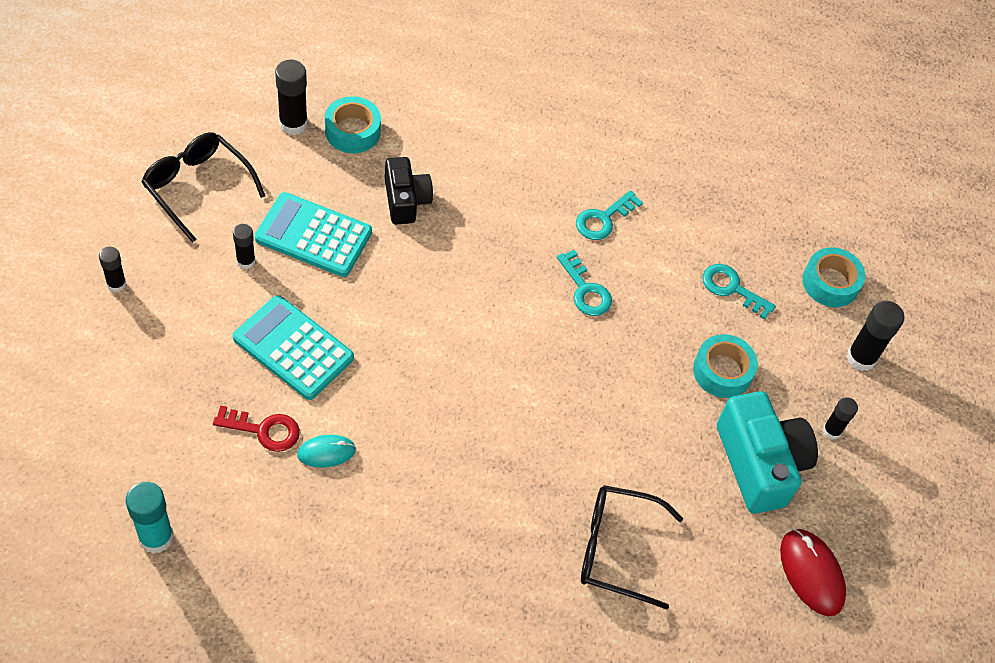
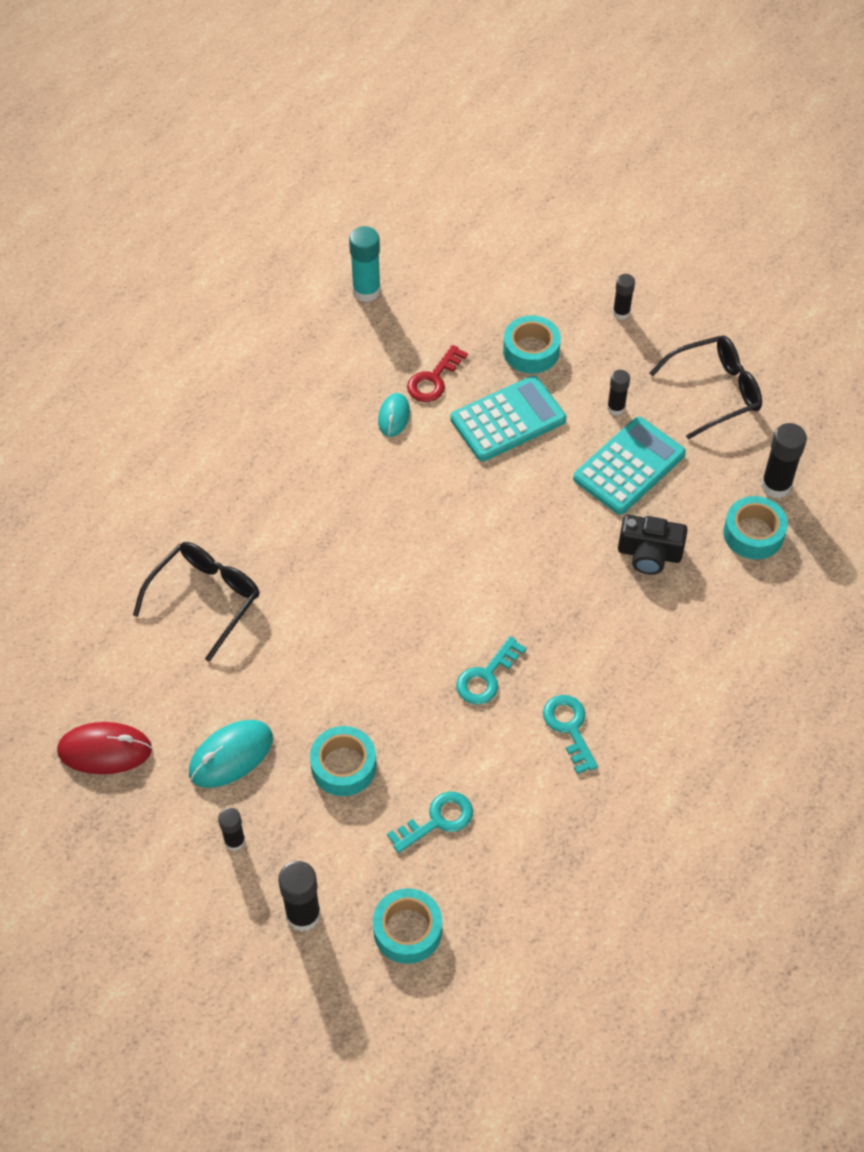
camera: 120 degrees right, 0 degrees up
turquoise key [557,250,612,316] -> turquoise key turned 45 degrees counterclockwise [456,636,526,705]
turquoise camera [717,391,818,514] -> turquoise mouse [189,720,273,788]
none -> turquoise tape [503,315,561,374]

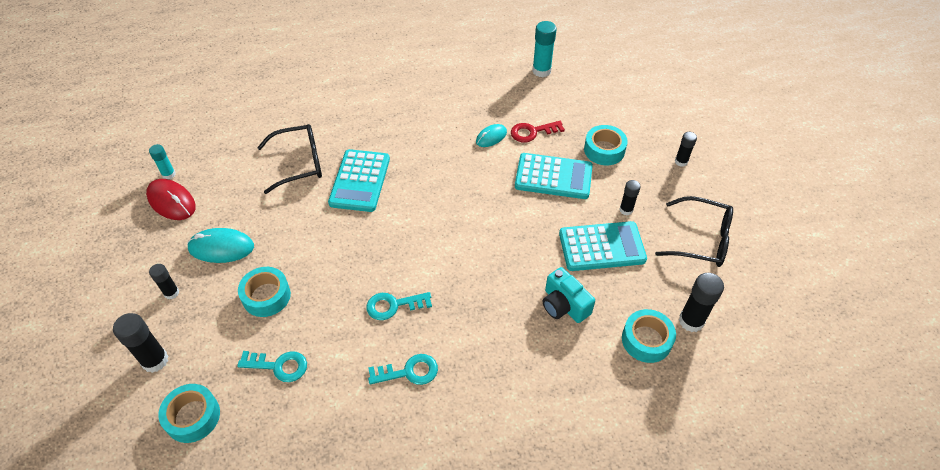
camera: 40 degrees right, 5 degrees down
turquoise key [543,695,598,774] -> turquoise key turned 60 degrees clockwise [368,354,438,385]
black camera [618,515,687,574] -> turquoise camera [543,267,595,323]
none -> turquoise glue stick [149,144,176,179]
none -> turquoise calculator [328,149,390,212]

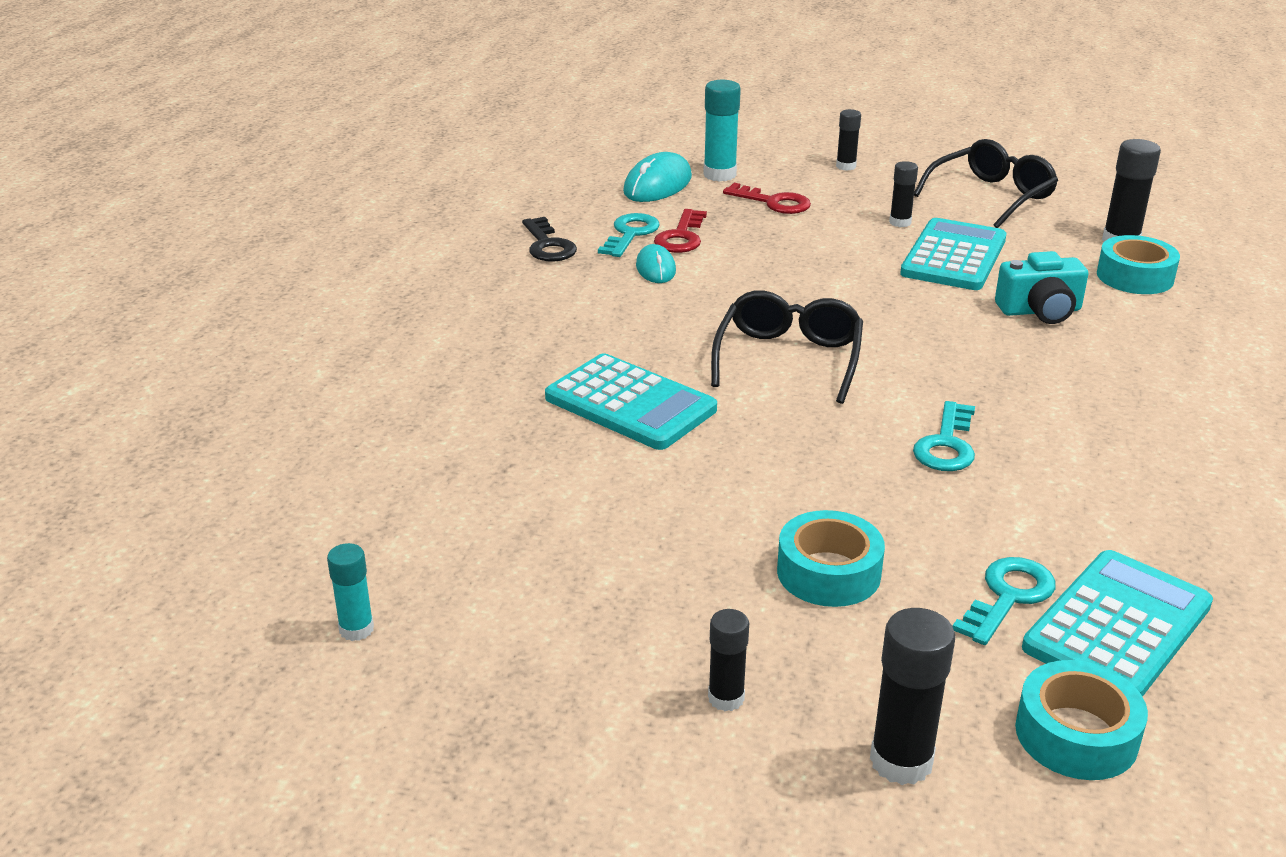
camera: 60 degrees left, 20 degrees down
red mouse [146,179,196,220] -> none
turquoise mouse [187,228,254,263] -> turquoise mouse moved to [623,152,692,202]
black glasses [257,124,322,194] -> black glasses moved to [711,290,863,404]
turquoise key [368,354,438,385] -> turquoise key moved to [598,213,660,257]
turquoise calculator [515,153,593,199] -> turquoise calculator moved to [1022,550,1213,697]
turquoise glue stick [532,21,557,77] -> turquoise glue stick moved to [703,80,741,182]
turquoise tape [584,125,628,165] -> red key [723,183,811,214]
none -> black key [522,217,577,262]

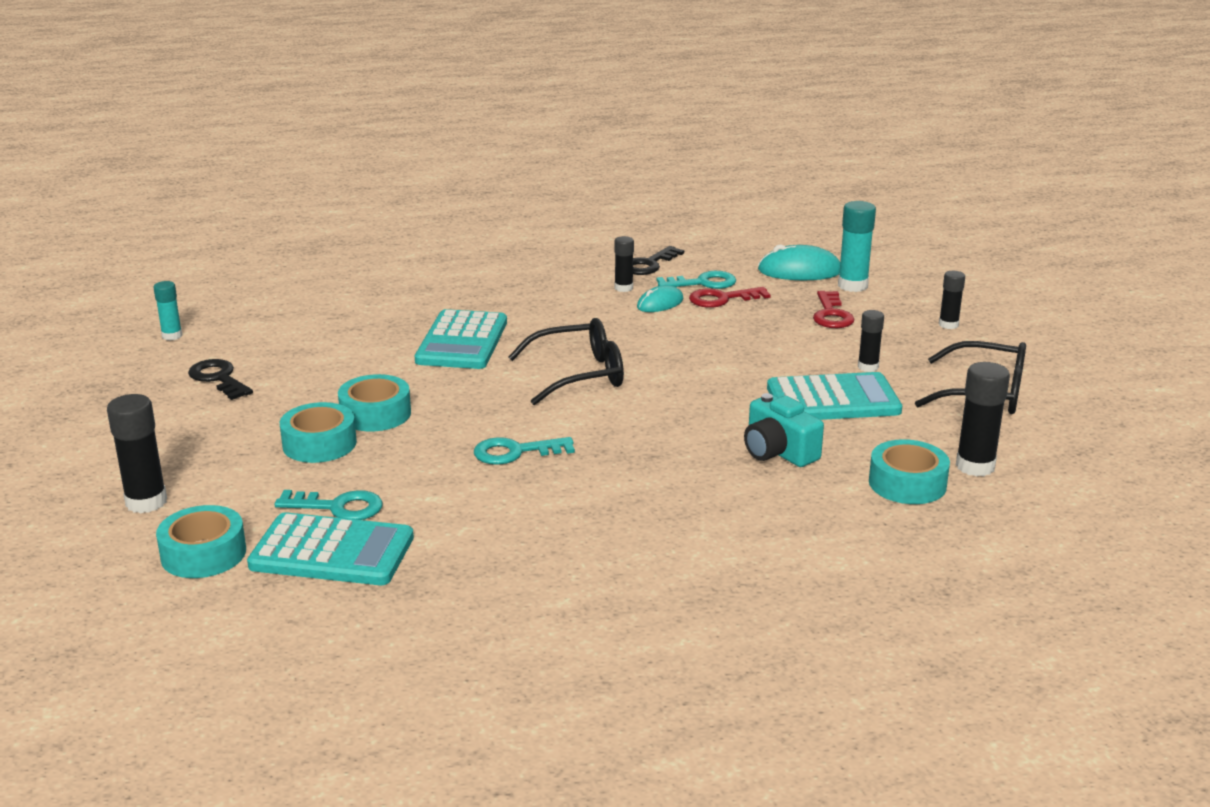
camera: 60 degrees right, 5 degrees down
black glue stick [708,609,749,711] -> black glue stick moved to [614,236,634,292]
none -> black key [188,359,253,400]
none -> turquoise tape [338,374,411,432]

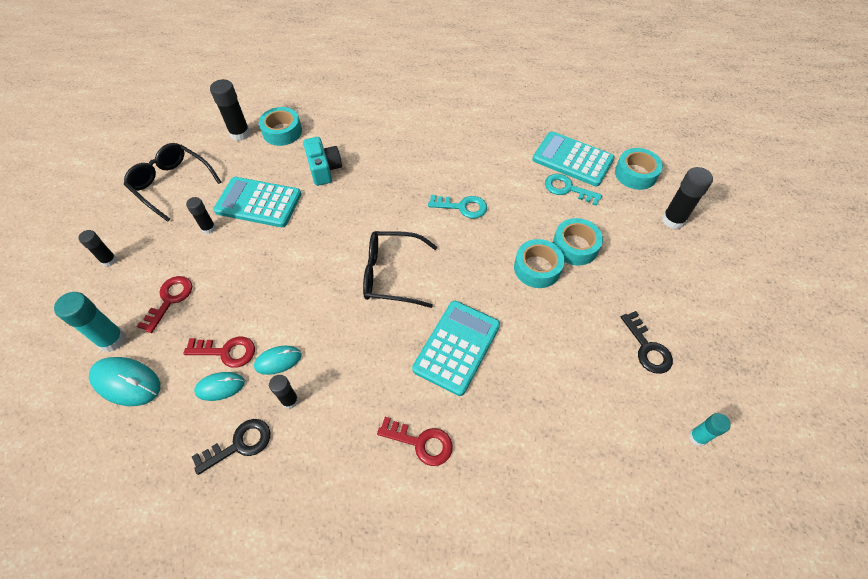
camera: 160 degrees left, 30 degrees up
turquoise key [656,271,736,289] -> turquoise mouse [194,372,245,401]
none -> red key [377,417,453,466]

